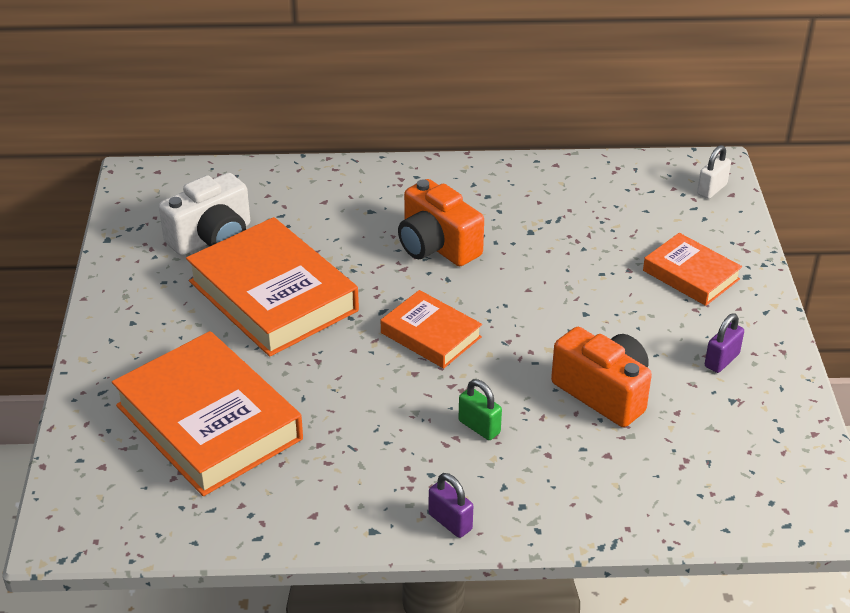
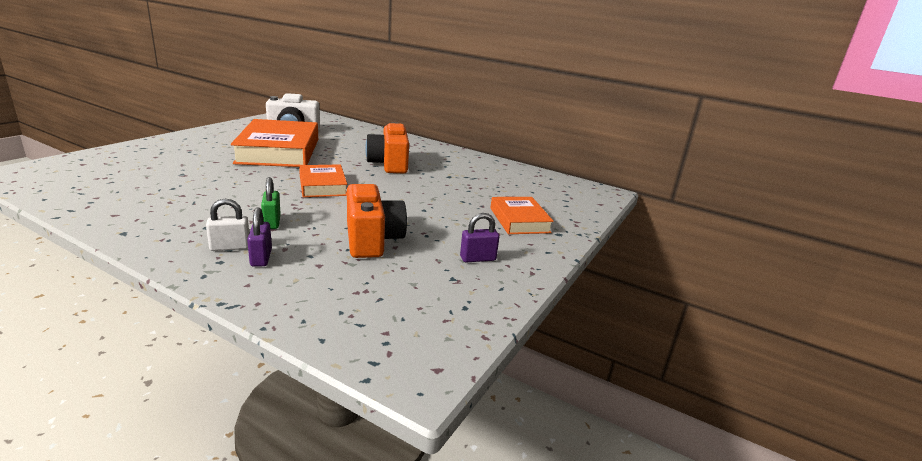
camera: 30 degrees right, 15 degrees down
orange book [112,331,303,496] -> none
purple padlock [429,473,473,538] -> purple padlock moved to [247,207,272,267]
white padlock [697,145,731,199] -> white padlock moved to [206,199,249,251]

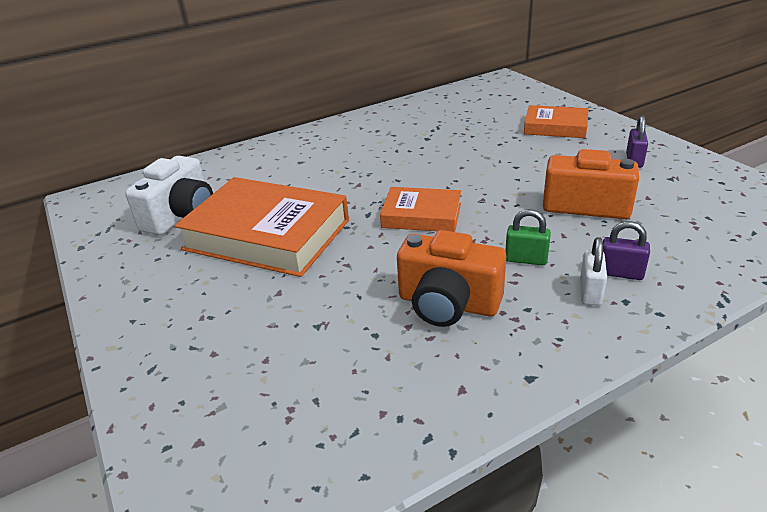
camera: 55 degrees left, 10 degrees up
orange camera [365,122,409,173] -> orange camera moved to [397,230,506,327]

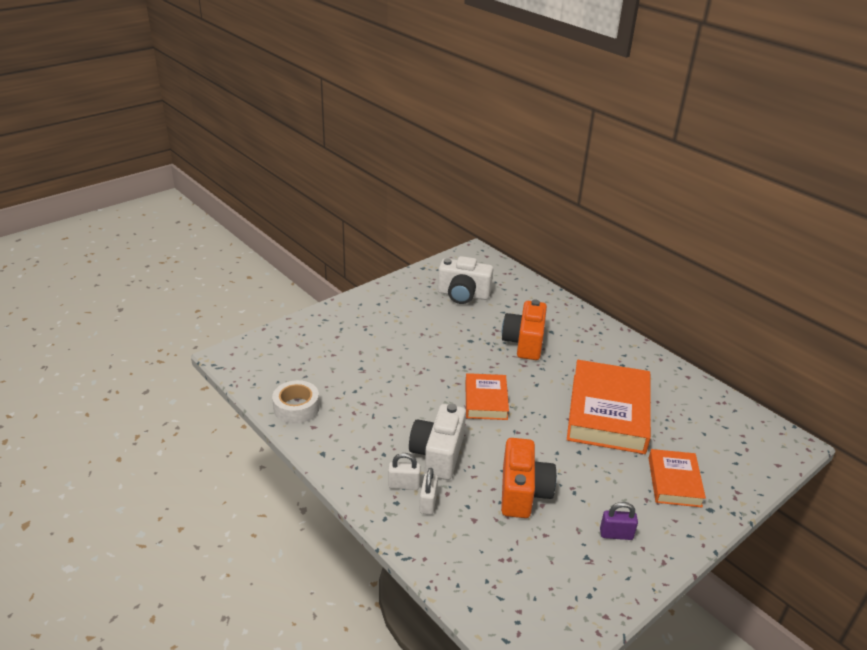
camera: 75 degrees right, 0 degrees up
orange book [174,177,349,277] -> orange book moved to [567,360,651,454]
orange camera [397,230,506,327] -> orange camera moved to [502,299,547,360]
green padlock [505,209,551,265] -> white camera [409,404,466,480]
purple padlock [603,221,650,280] -> white padlock [420,468,438,515]
none -> white tape [272,380,320,424]

